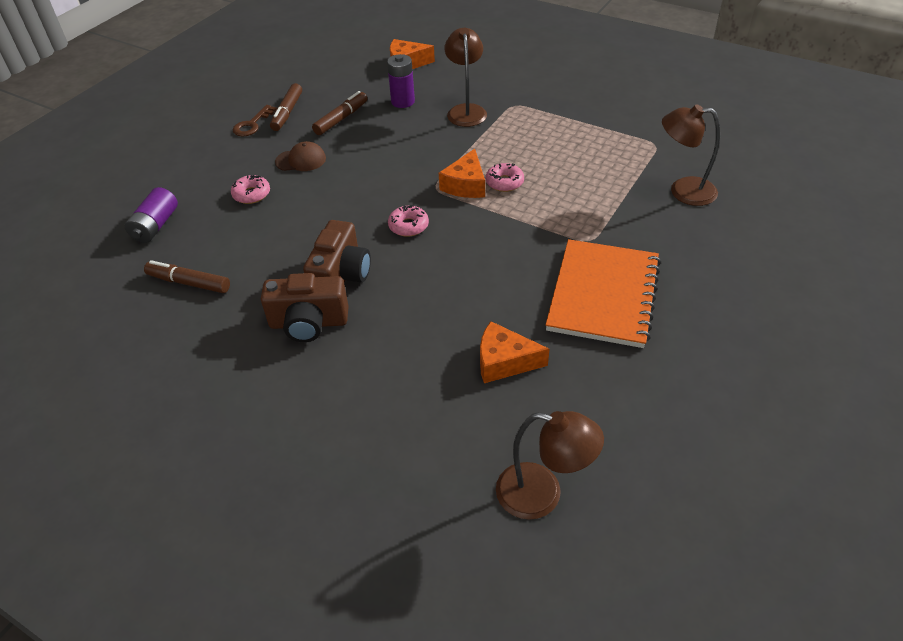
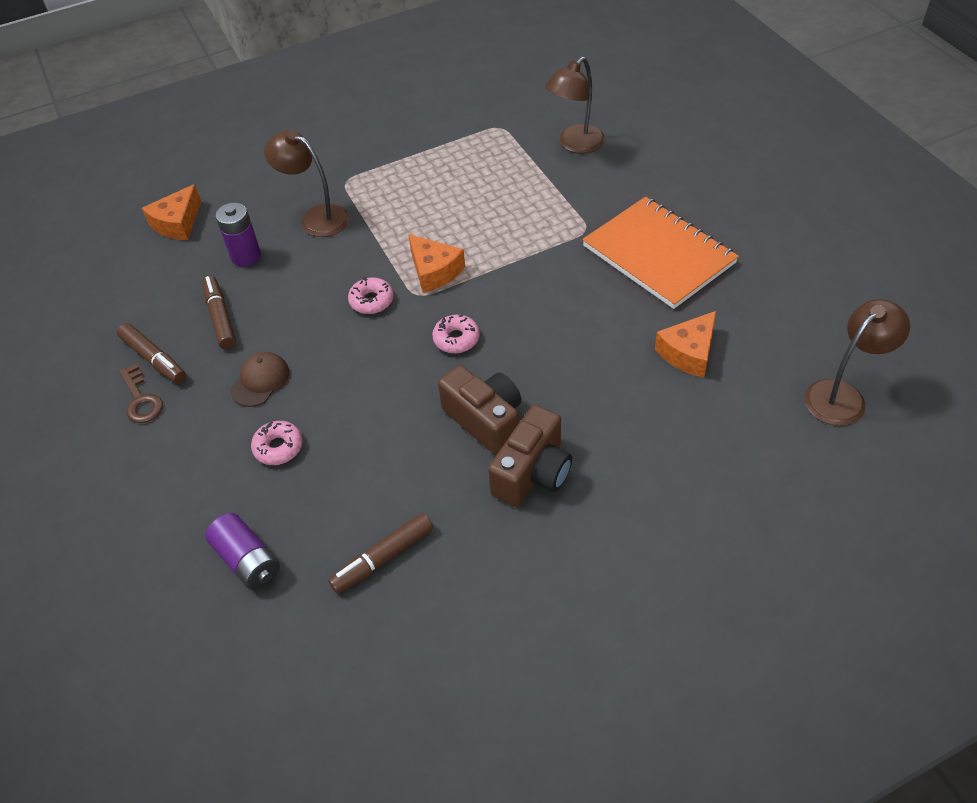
camera: 55 degrees left, 5 degrees up
pink donut [485,163,524,192] -> pink donut moved to [348,277,394,314]

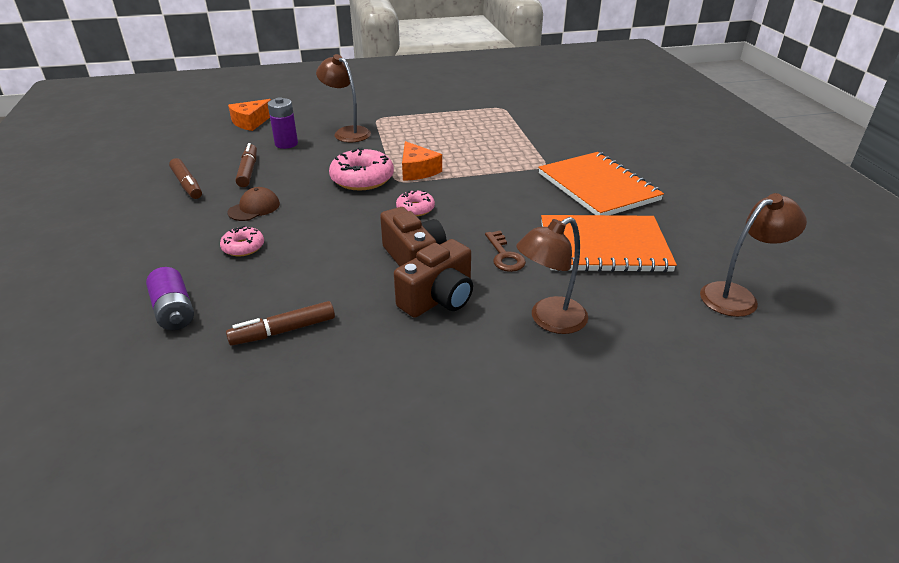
camera: 10 degrees right, 15 degrees down
brown key [119,364,163,423] -> brown key moved to [485,231,526,272]
pink donut [348,277,394,314] -> pink donut [329,147,394,191], size x1.78
brown lamp [545,57,605,153] -> brown lamp moved to [516,217,588,334]
orange cheese [655,311,716,378] -> orange notebook [541,215,677,272]

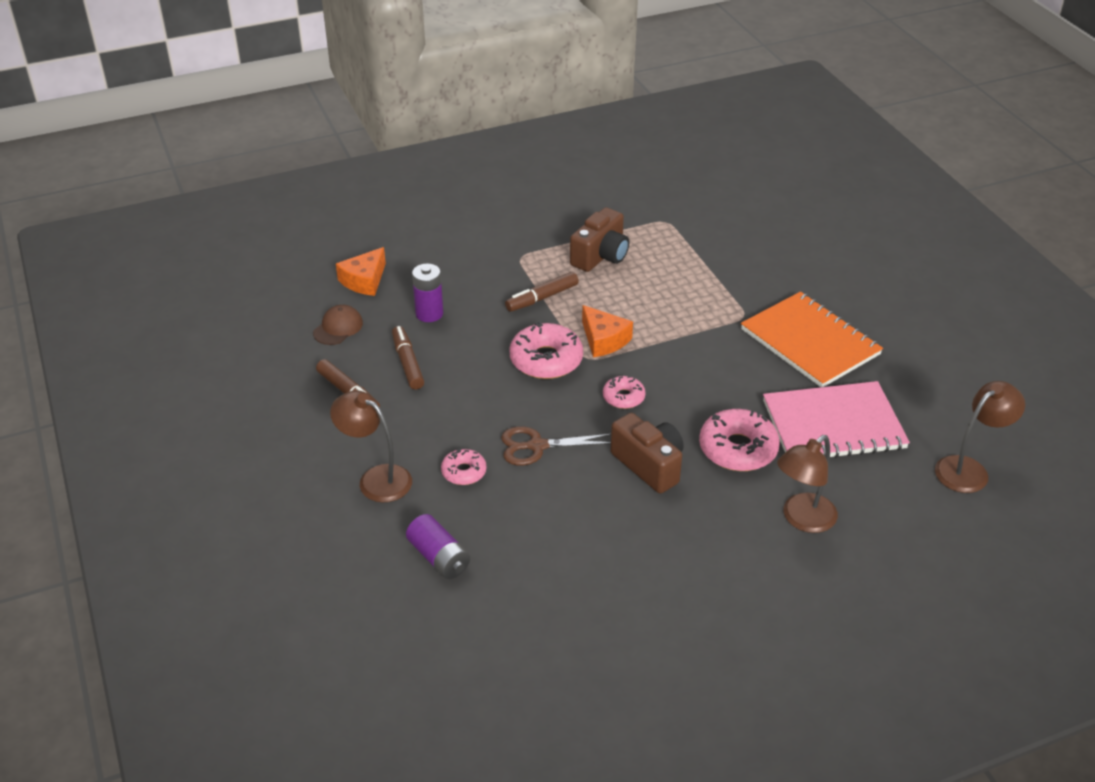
camera: 10 degrees left, 5 degrees up
brown marker [226,301,335,346] -> brown marker moved to [505,272,579,312]
brown cap [227,187,280,221] -> brown cap moved to [313,305,363,345]
brown lamp [316,54,371,142] -> brown lamp moved to [330,391,412,502]
brown camera [394,239,473,318] -> brown camera moved to [570,207,629,272]
brown key [485,231,526,272] -> pink donut [699,409,780,471]
orange notebook [541,215,677,272] -> pink notebook [763,381,910,458]
none -> brown scissors [501,426,611,465]

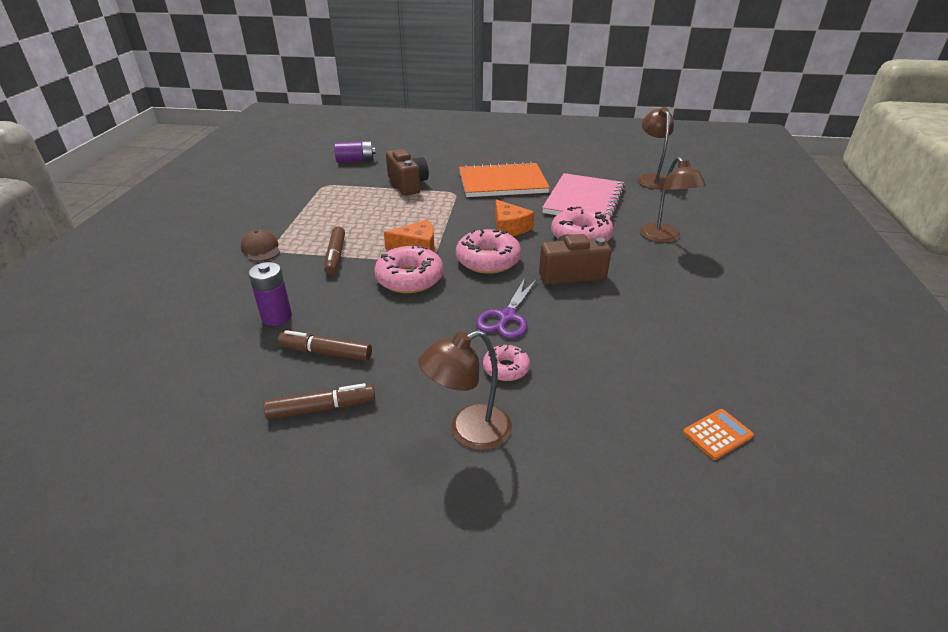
camera: 60 degrees left, 5 degrees down
brown cap [313,305,363,345] -> brown cap moved to [241,229,280,262]
orange cheese [336,247,386,296] -> orange cheese moved to [495,199,534,236]
purple battery [406,514,470,579] -> purple battery moved to [334,141,376,163]
brown scissors [501,426,611,465] -> purple scissors [476,278,537,339]
brown camera [570,207,629,272] -> brown camera moved to [386,149,429,196]
pink donut [603,376,646,409] -> pink donut [456,229,521,274], size x1.78
none -> orange calculator [683,409,754,460]

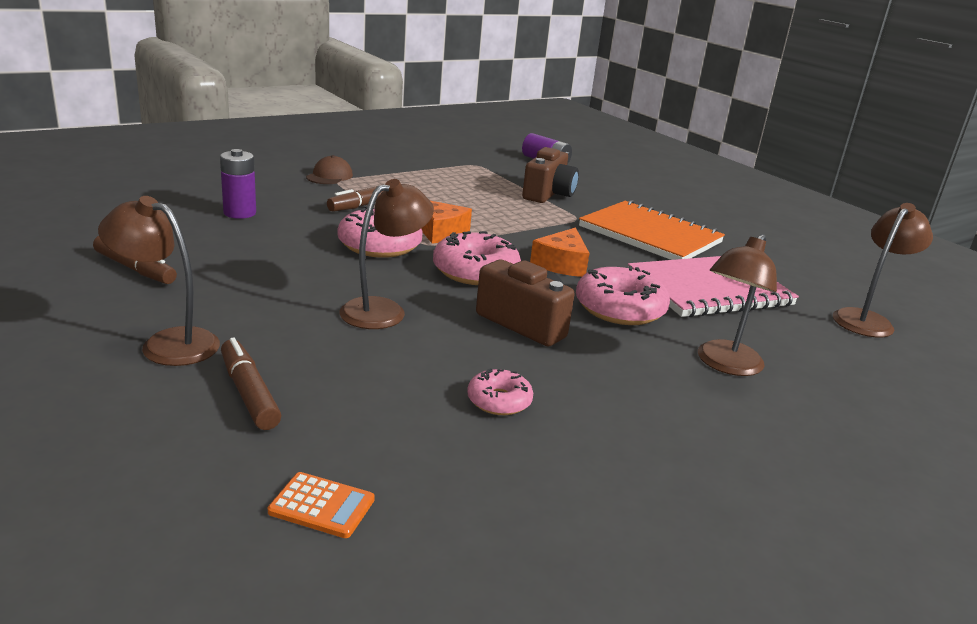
camera: 45 degrees right, 10 degrees down
brown marker [278,330,372,361] -> brown marker moved to [221,338,281,430]
purple scissors [476,278,537,339] -> brown lamp [340,179,434,329]
pink donut [483,344,530,381] -> pink donut moved to [467,368,533,415]

